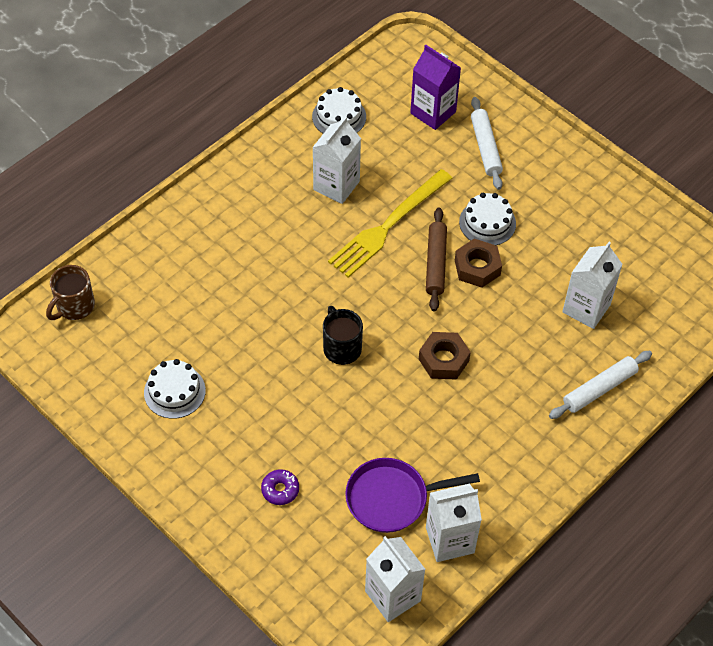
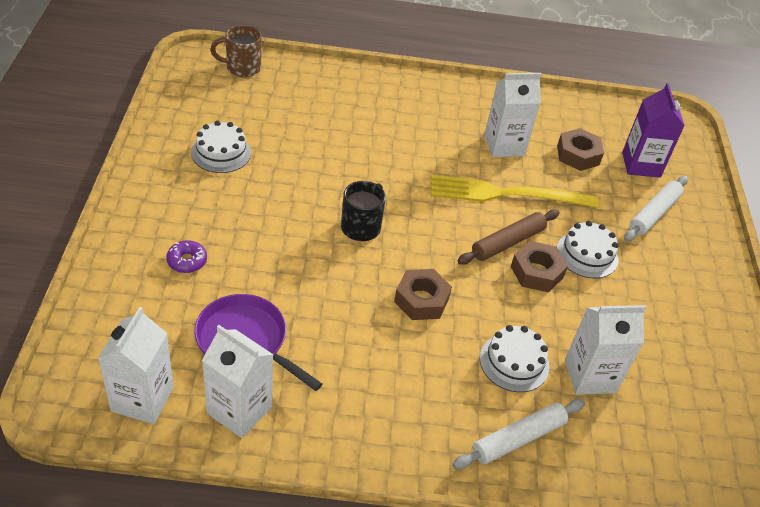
camera: 45 degrees right, 10 degrees down
white cake [312,87,366,133] -> white cake moved to [480,325,549,392]
white rolling pin [549,351,652,419] -> white rolling pin turned 45 degrees counterclockwise [453,399,585,469]
none -> brown nut [557,128,604,171]

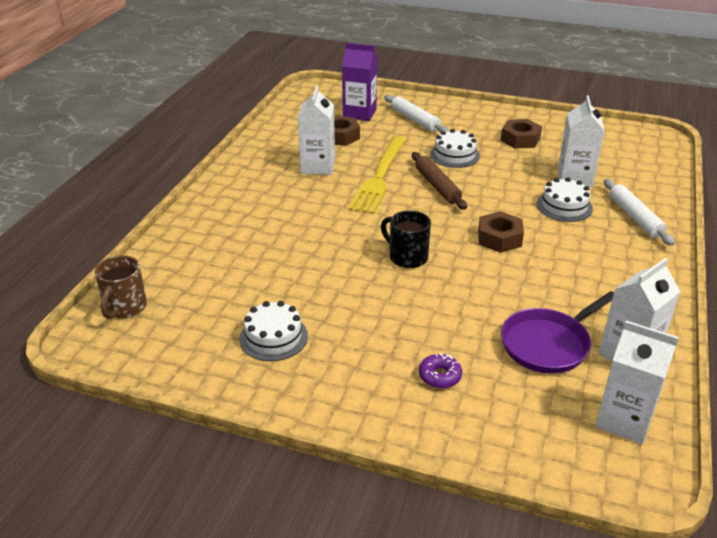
camera: 70 degrees left, 10 degrees down
brown nut [511,241,568,292] -> brown nut moved to [501,119,542,148]

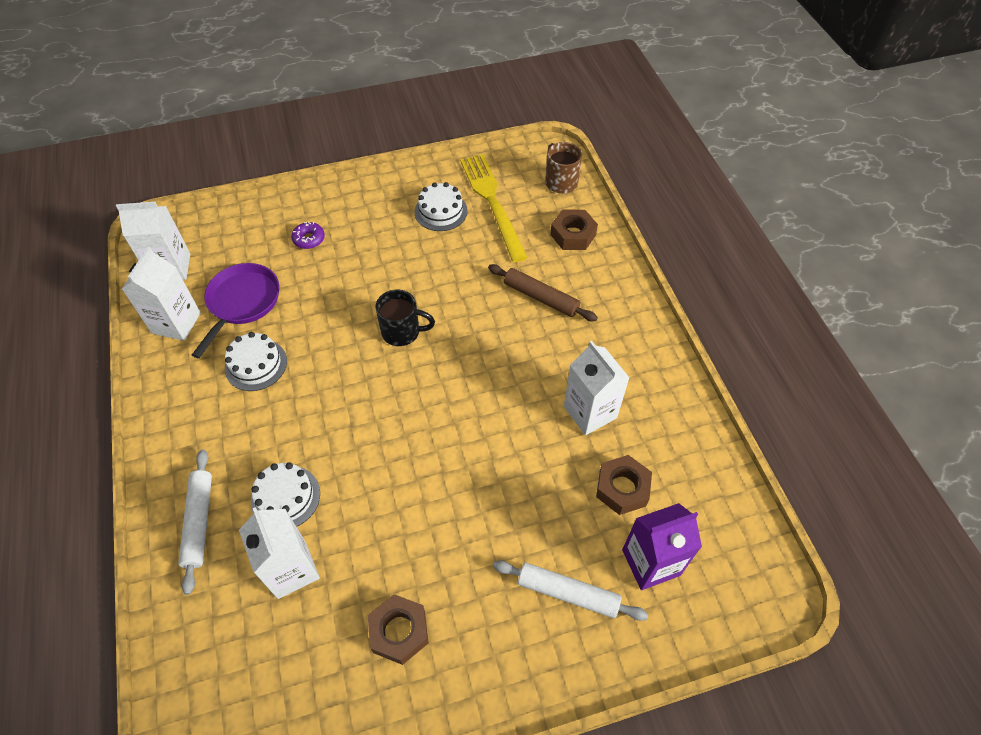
camera: 145 degrees right, 20 degrees up
yellow fork [349,136,406,214] -> yellow fork moved to [460,154,528,262]
brown rolling pin [412,152,467,210] -> brown rolling pin moved to [488,264,598,321]
white cake [430,129,480,168] -> white cake moved to [225,332,287,391]
brown nut [478,211,524,253] -> brown nut moved to [550,209,598,250]
white rolling pin [604,179,675,246] -> white rolling pin turned 45 degrees clockwise [178,449,212,595]

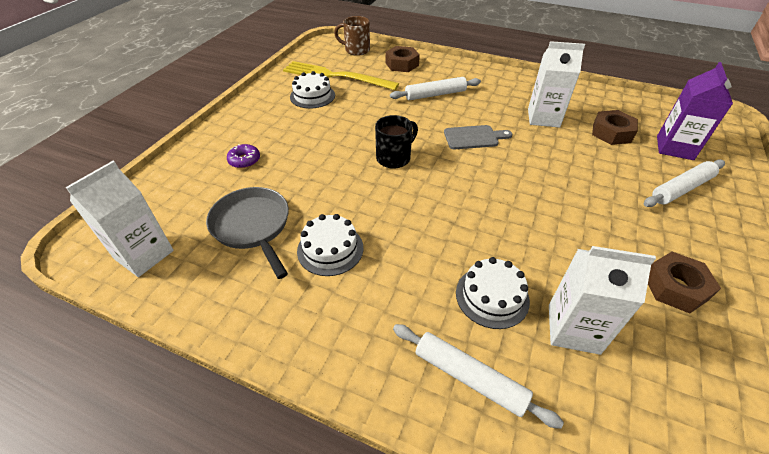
camera: 50 degrees left, 10 degrees down
white carton [122,247,201,341] -> none
purple pan [192,263,279,358] -> grey pan [206,187,289,279]
brown rolling pin [488,264,598,321] -> white rolling pin [390,77,481,100]
none -> grey cutting board [444,125,512,149]

